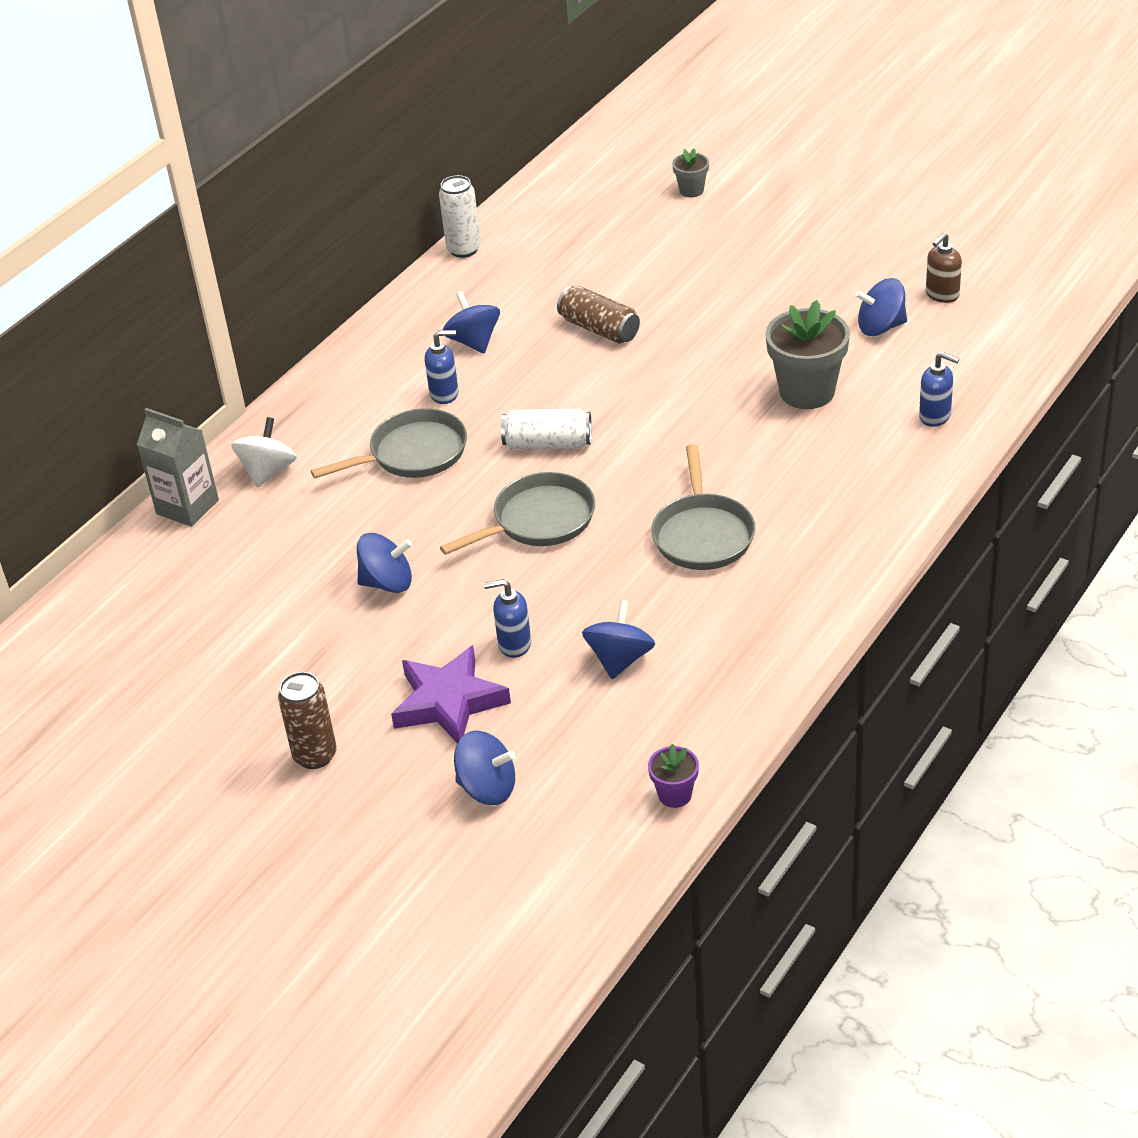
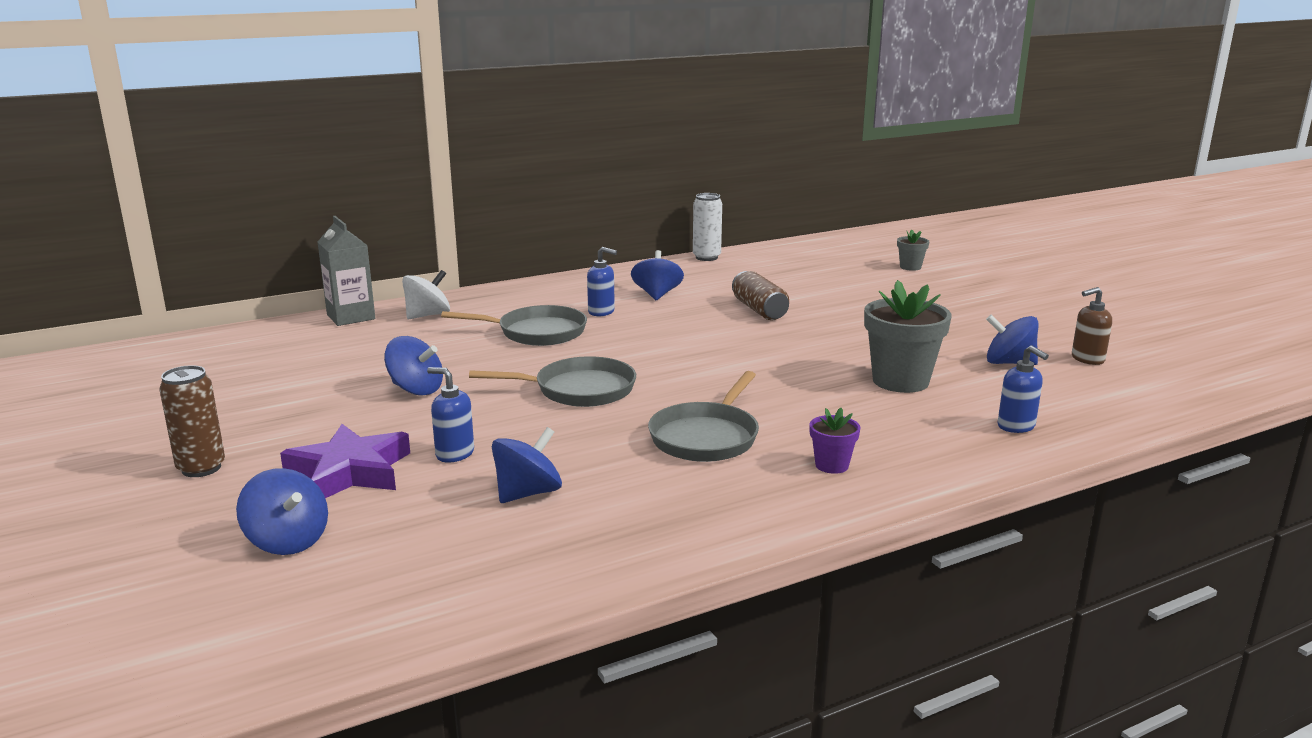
camera: 25 degrees right, 20 degrees down
white can [501,409,592,449] -> none
purple flower pot [648,744,699,808] -> purple flower pot moved to [809,408,861,474]

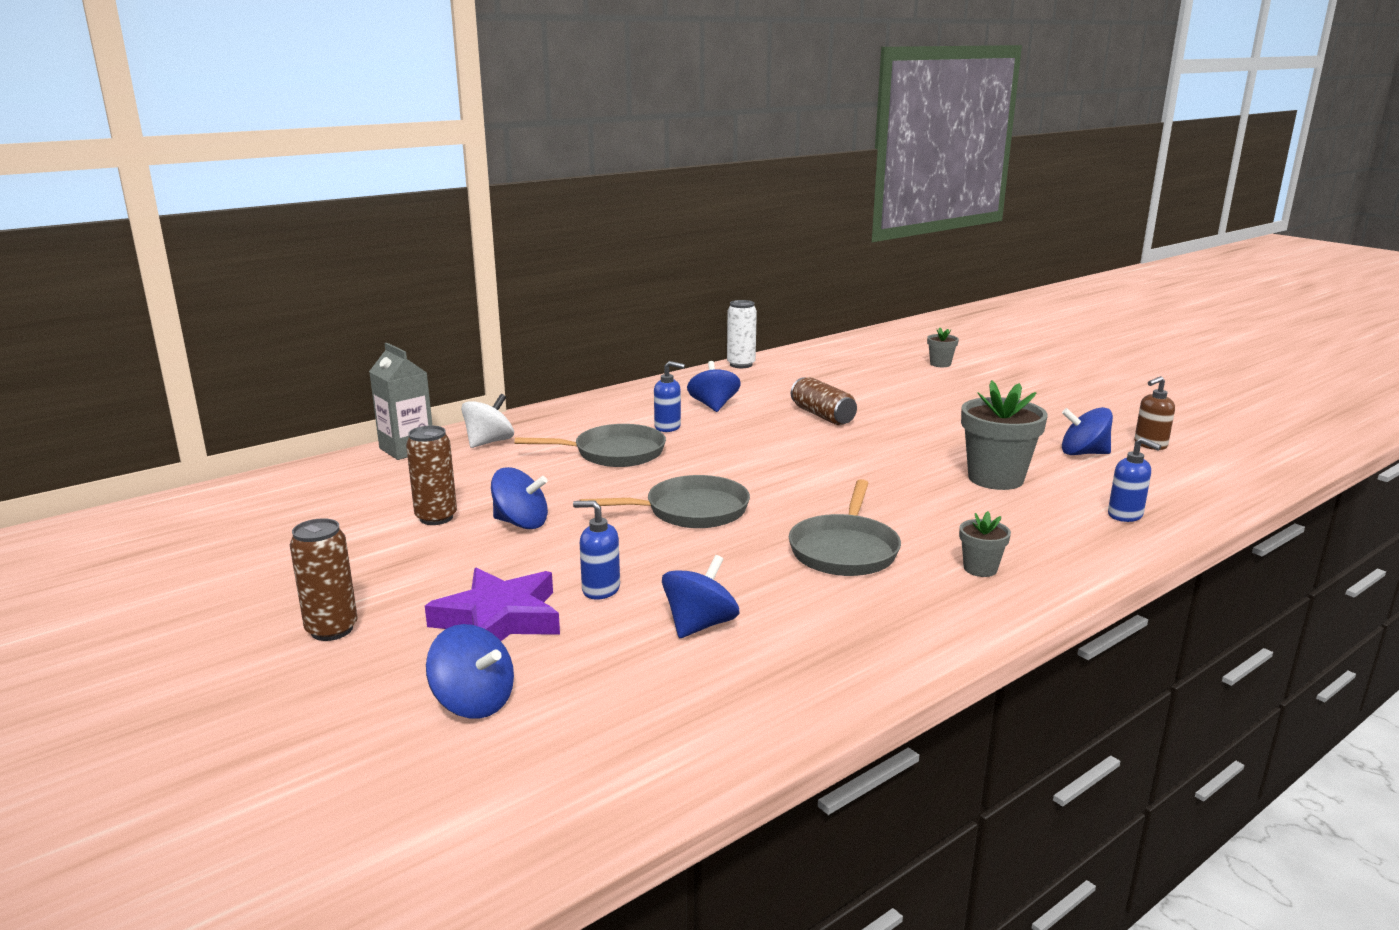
camera: 10 degrees left, 0 degrees up
purple flower pot [809,408,861,474] -> grey flower pot [959,511,1011,577]
none -> brown can [406,426,457,525]

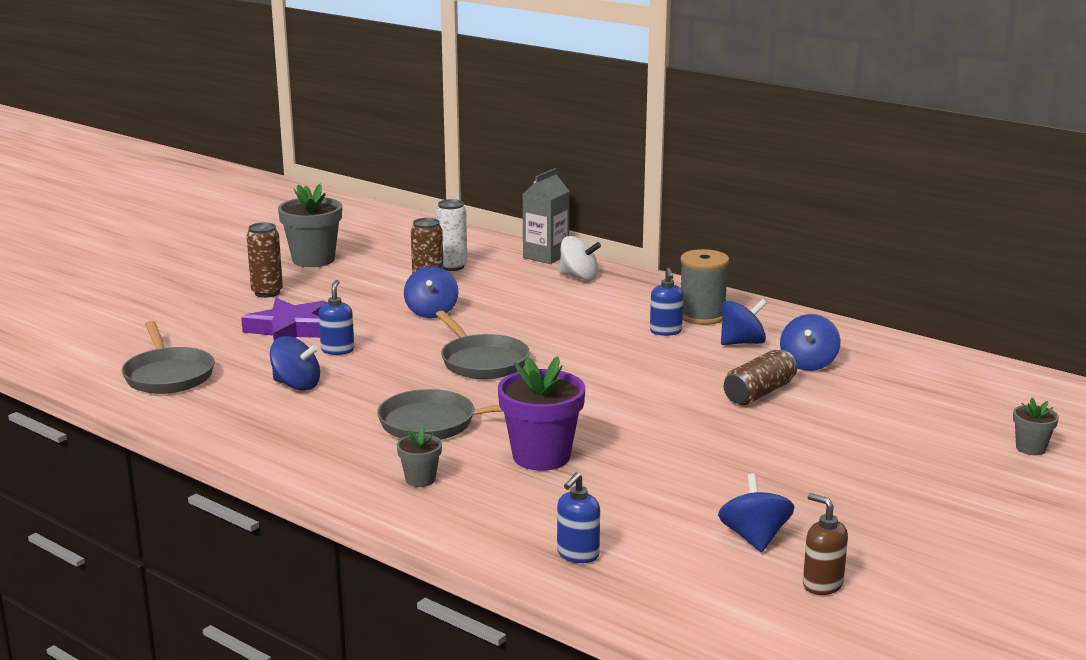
camera: 75 degrees right, 0 degrees up
blue spinning top [426,624,514,719] -> blue spinning top moved to [780,314,840,371]
grey pan [515,424,666,467] -> grey pan moved to [122,321,215,394]
white can [727,300,757,368] -> white can moved to [436,199,467,271]
grey flower pot [961,380,1048,490] -> grey flower pot moved to [278,184,342,267]
none -> purple flower pot [498,356,586,471]
none -> grey spool [681,249,729,325]

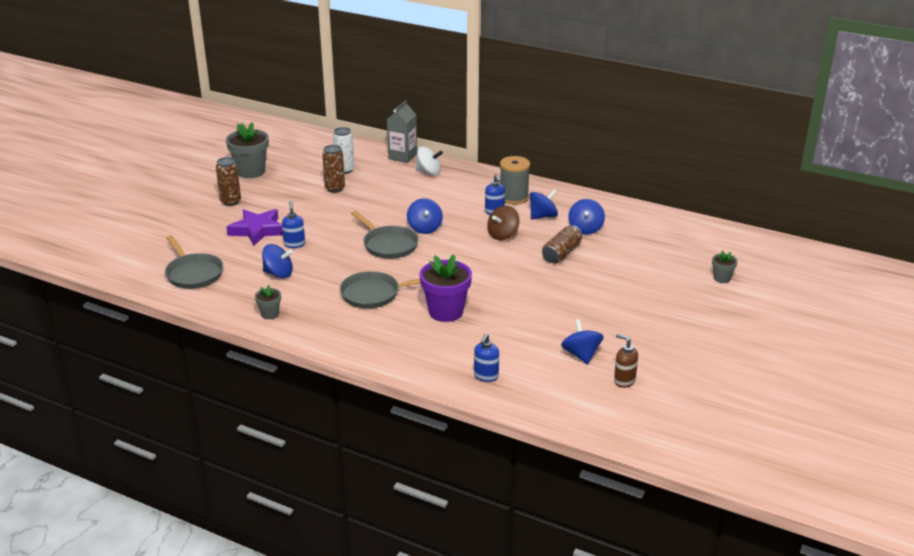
camera: 10 degrees left, 10 degrees up
grey flower pot [397,426,442,487] -> grey flower pot moved to [255,285,281,319]
blue spinning top [404,266,458,318] -> blue spinning top moved to [407,198,443,234]
none -> brown spinning top [487,205,520,240]

